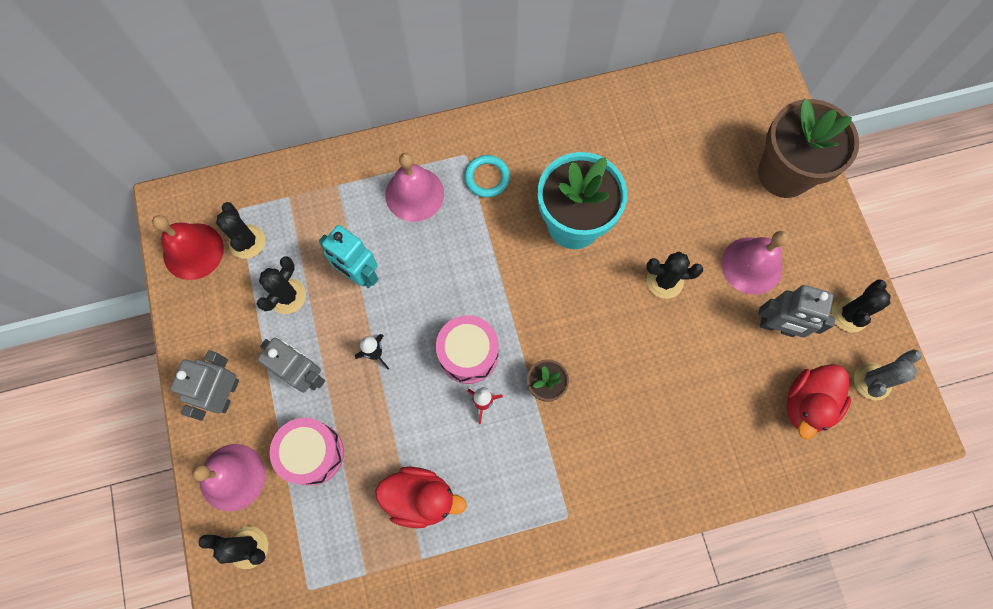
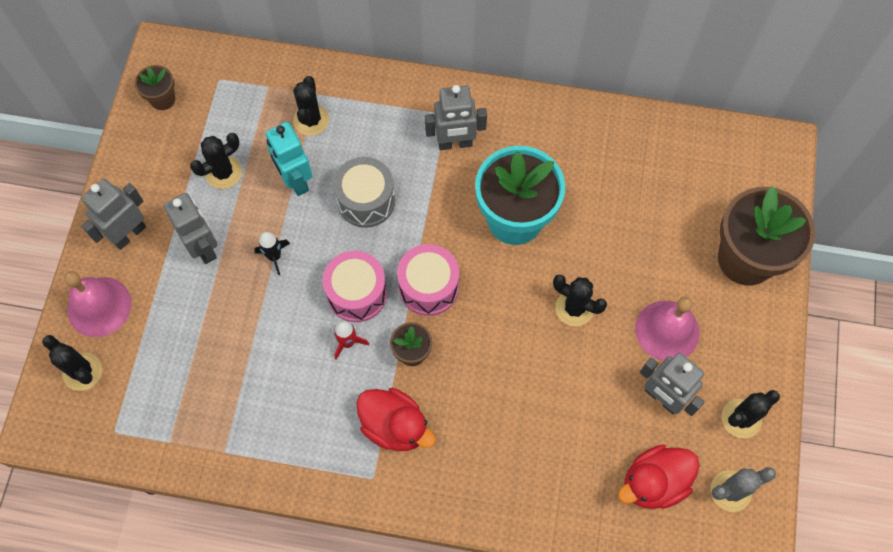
camera: 25 degrees right, 5 degrees down
red bell [152,215,224,280] -> brown flower pot [135,65,175,110]
black cactus [216,202,265,259] -> black cactus moved to [293,76,329,136]
pink drum [270,418,344,486] -> pink drum moved to [397,244,459,316]
red duck [375,467,467,528] -> red duck moved to [356,388,436,451]
pink bell [385,153,444,222] -> none
turquoise ring [464,155,510,197] -> grey robot [425,85,487,150]
none -> grey drum [333,157,395,228]

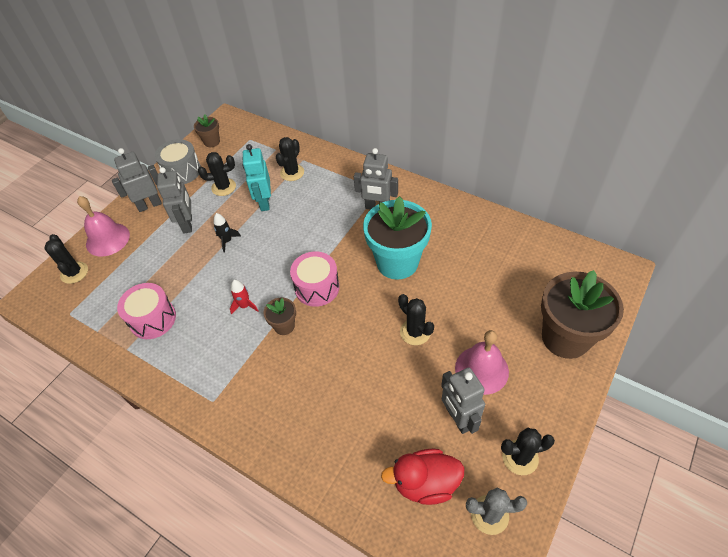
camera: 25 degrees right, 15 degrees down
pink drum [323,251,387,322] -> pink drum moved to [117,283,176,339]
grey drum [333,157,395,228] -> grey drum moved to [155,139,201,184]
red duck [356,388,436,451] -> none

